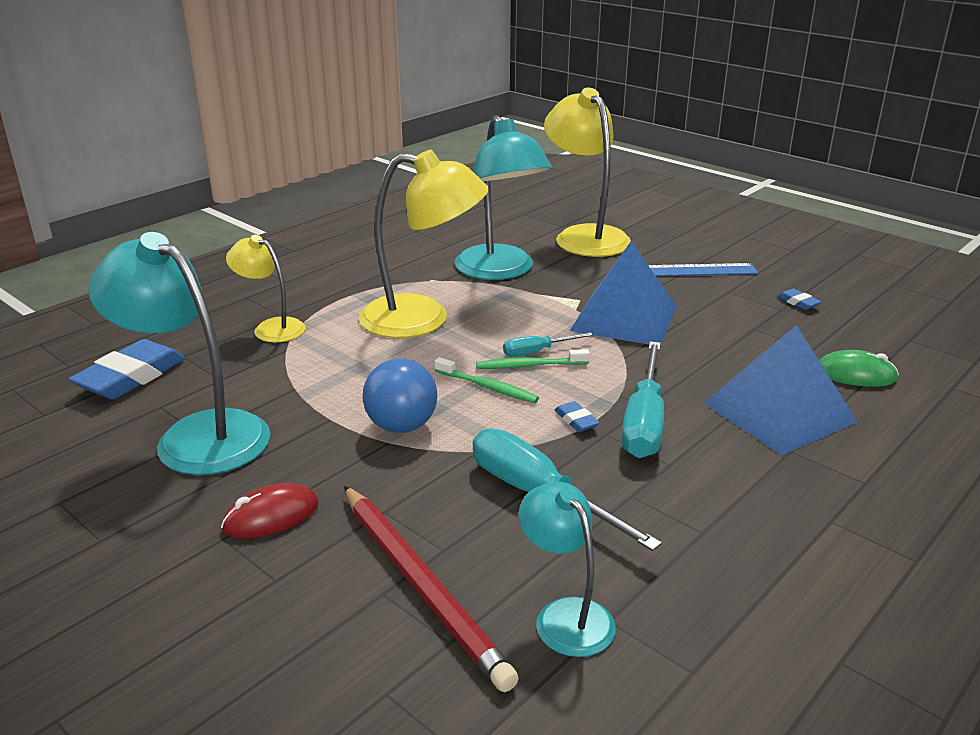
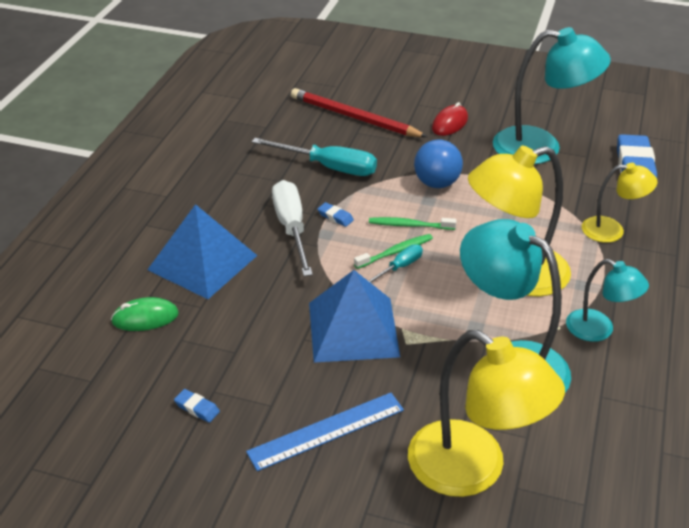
camera: 155 degrees right, 10 degrees up
turquoise lamp [519,482,616,657] -> turquoise lamp moved to [566,259,649,342]
turquoise screwdriver [621,341,664,458] -> white screwdriver [272,180,313,277]

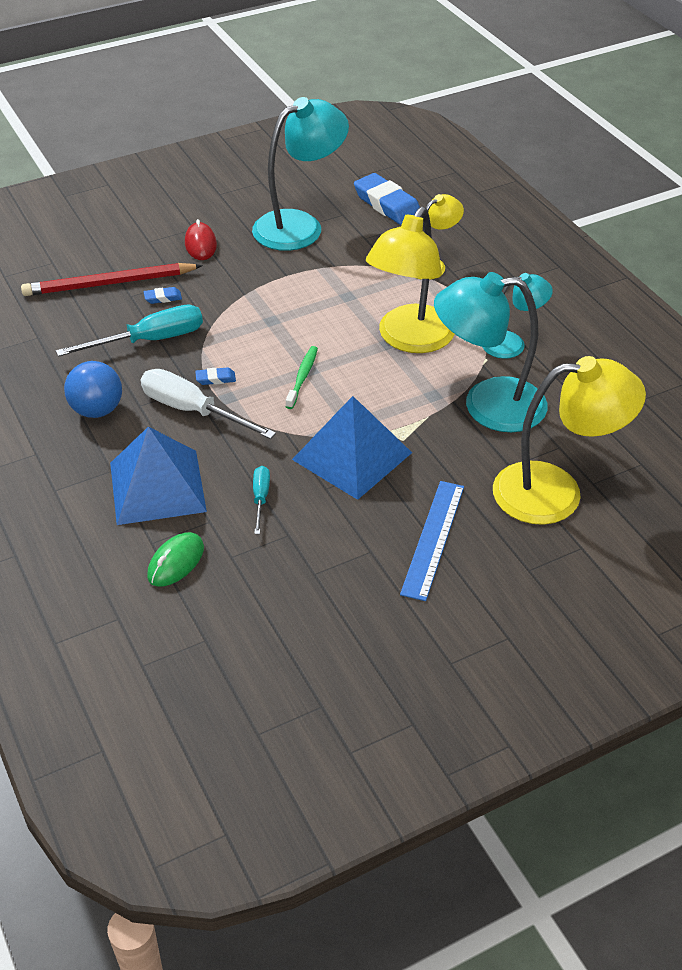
camera: 45 degrees left, 5 degrees up
blue eraser [174,389,220,423] -> blue eraser moved to [144,287,182,304]
green toothbrush [369,217,456,230] -> none
turquoise screwdriver [369,244,423,283] -> turquoise screwdriver moved to [253,466,270,534]
blue ball [414,139,463,188] -> blue ball moved to [64,361,122,418]

